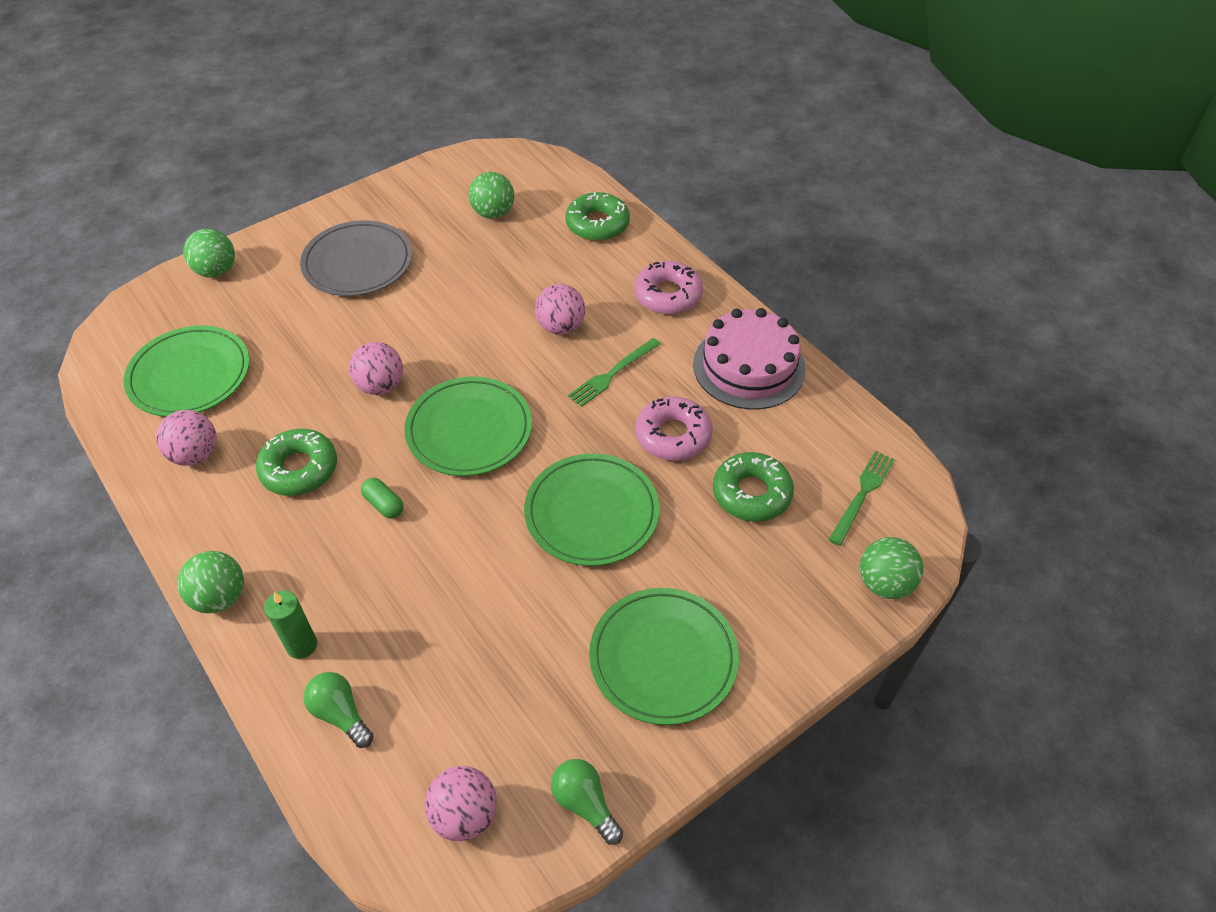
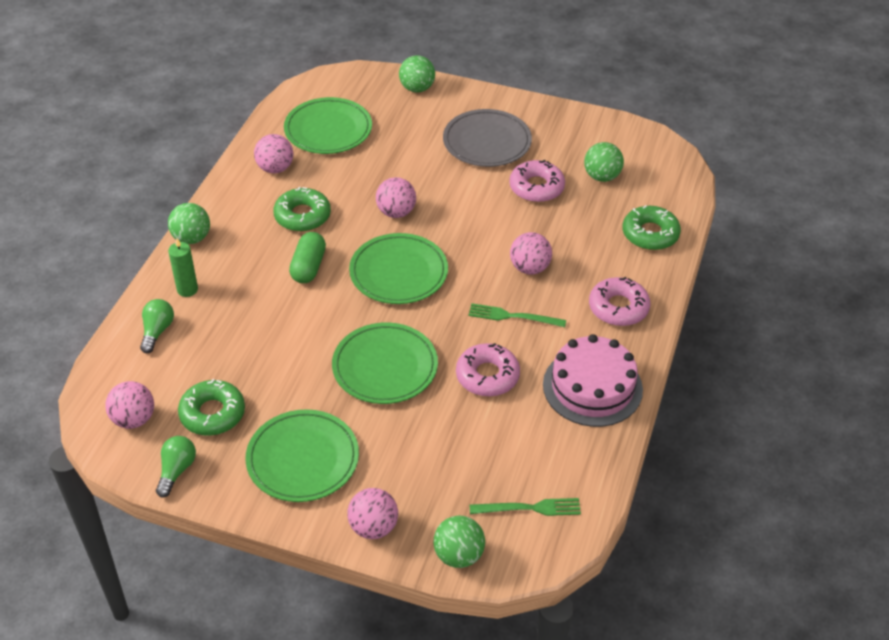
camera: 55 degrees right, 5 degrees down
green capsule [361,478,403,518] -> green capsule [289,232,326,283], size x1.59
green donut [713,452,794,522] -> green donut moved to [178,379,245,436]
none -> pink ball [347,488,398,539]
none -> pink donut [509,160,565,202]

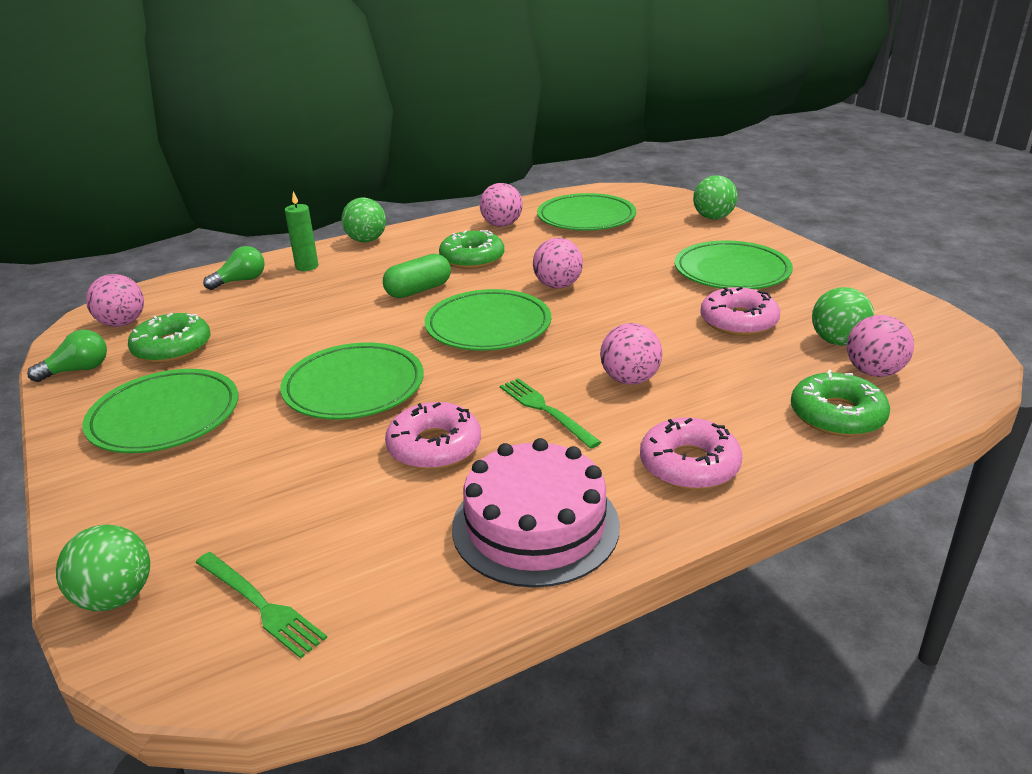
camera: 45 degrees right, 15 degrees down
pink ball [347,488,398,539] -> pink ball moved to [847,315,914,377]
grey plate [443,109,532,167] -> green plate [675,240,793,289]

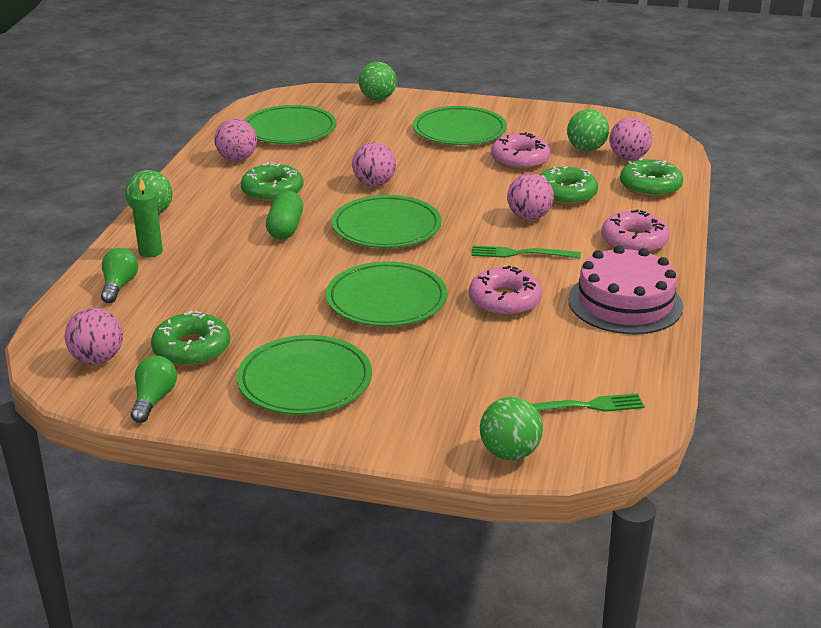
camera: 50 degrees left, 0 degrees up
none -> green donut [539,166,598,205]

